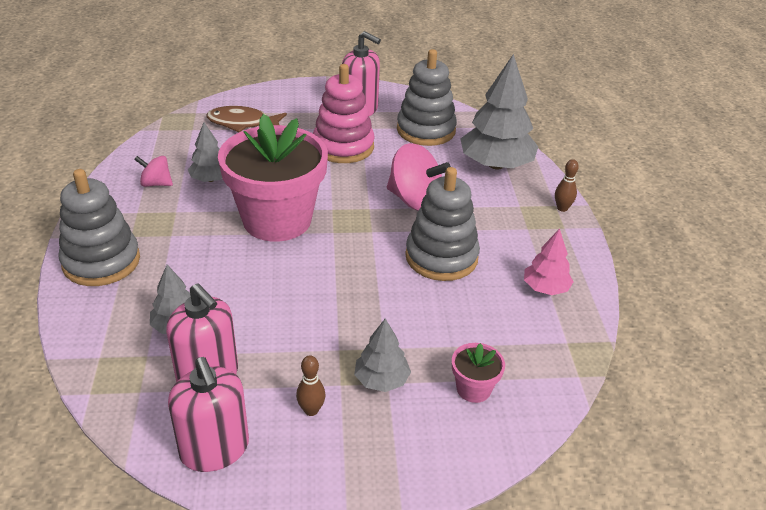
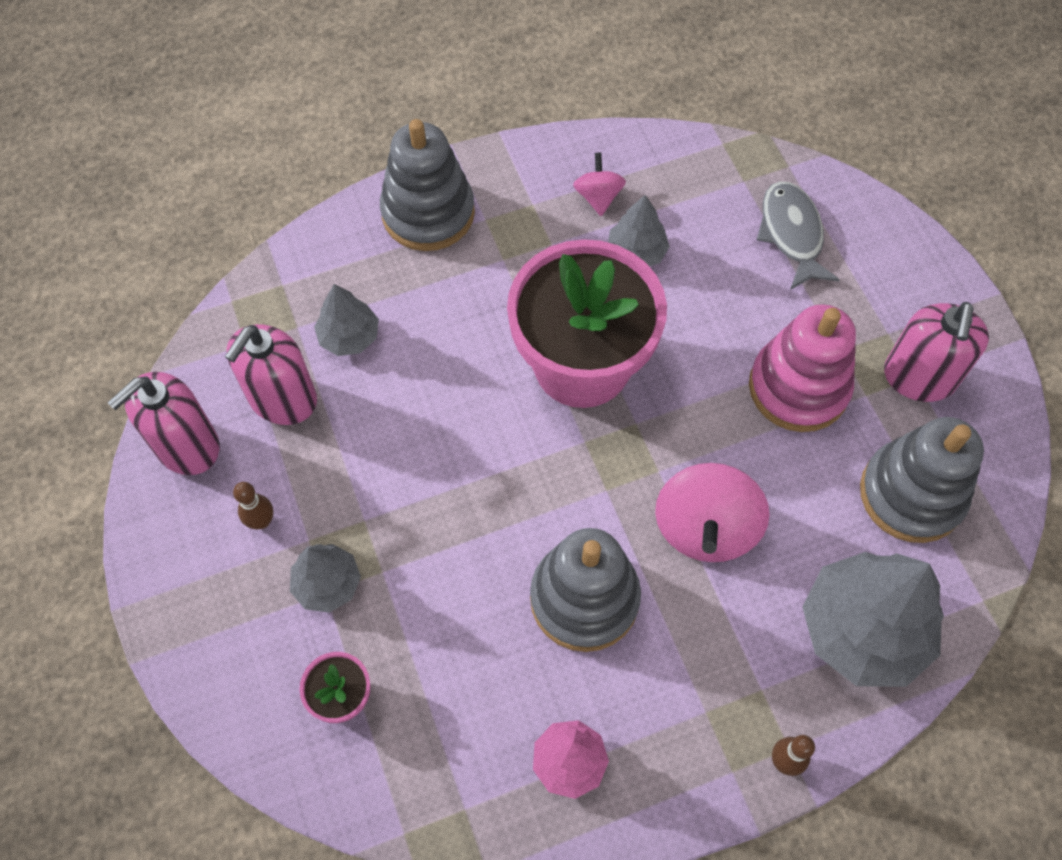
camera: 75 degrees right, 25 degrees up
brown fish [207,106,287,132] -> grey fish [757,181,840,290]

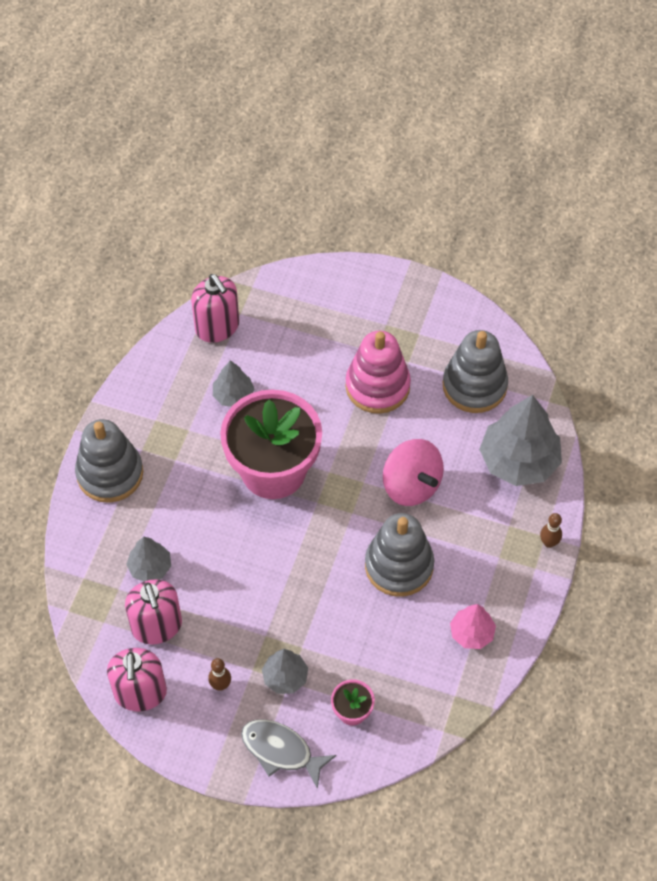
camera: 50 degrees left, 5 degrees down
pink spinning top [573,152,626,216] -> none
grey fish [757,181,840,290] -> grey fish moved to [241,719,336,789]
pink soap dispenser [884,302,989,402] -> pink soap dispenser moved to [191,274,239,343]

